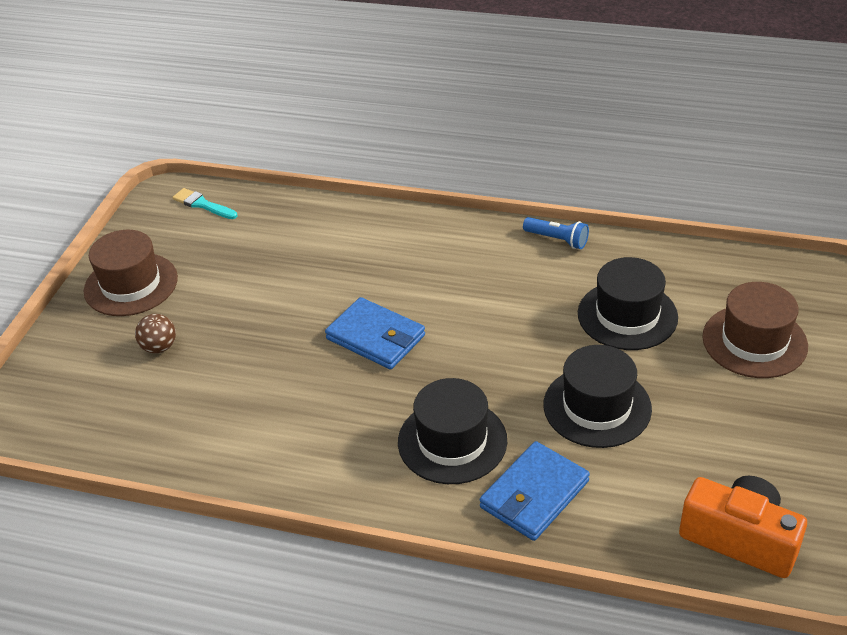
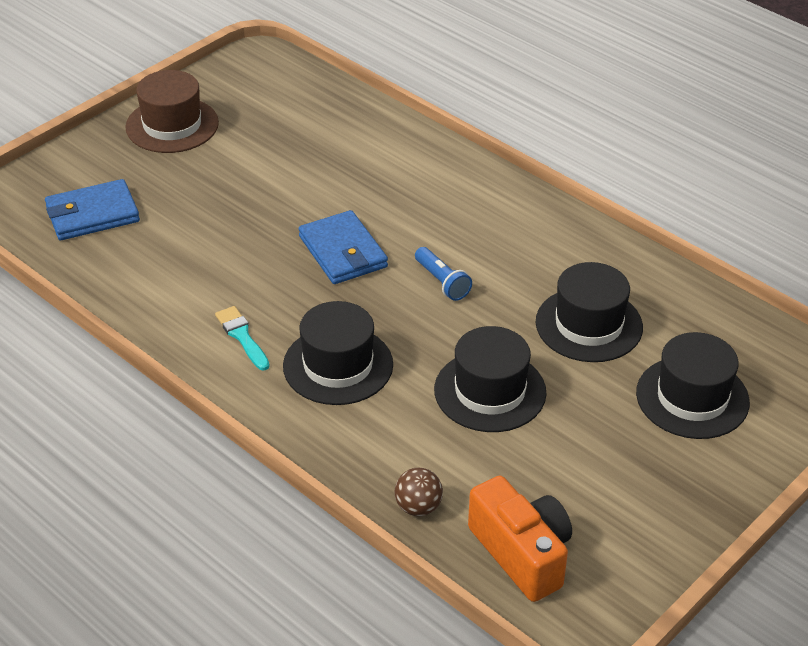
camera: 25 degrees right, 0 degrees up
brown ball [135,314,176,353] -> brown ball moved to [395,468,443,516]
turquoise brush [172,188,237,219] -> turquoise brush moved to [215,306,270,371]
blue wallet [480,441,590,541] -> blue wallet moved to [45,179,140,240]
blue flashlight [523,217,589,249] -> blue flashlight moved to [415,247,472,301]
brown hat [702,282,808,378] -> black hat [636,332,750,439]

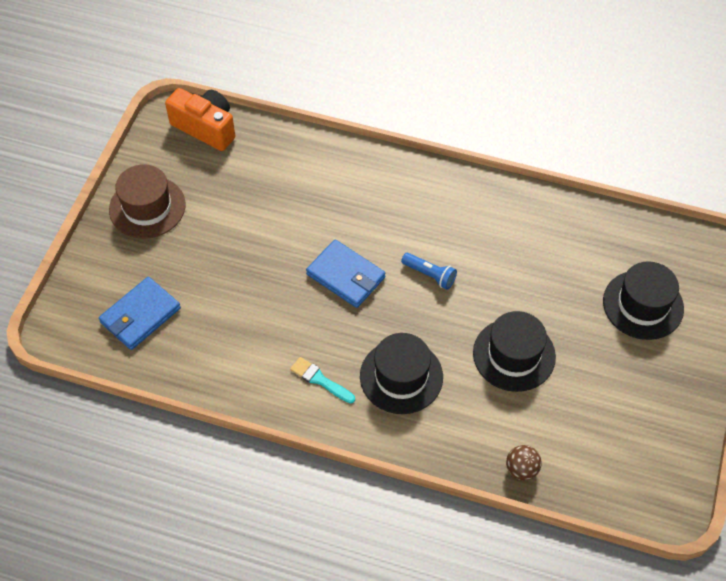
camera: 25 degrees left, 15 degrees up
orange camera [468,476,572,602] -> orange camera moved to [165,88,235,151]
black hat [536,262,643,362] -> none

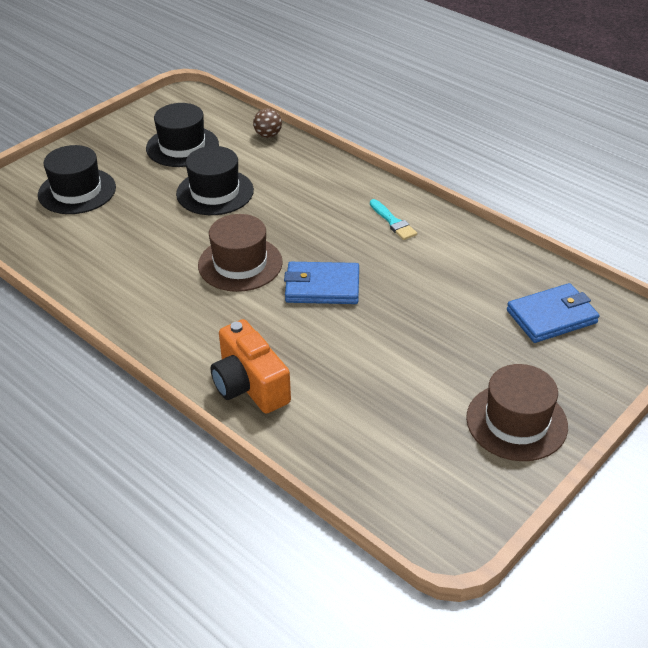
camera: 155 degrees left, 15 degrees down
orange camera [165,88,235,151] -> orange camera moved to [210,319,291,414]
blue wallet [306,240,386,308] -> blue wallet turned 60 degrees counterclockwise [284,262,359,304]
black hat [360,333,443,414] -> black hat moved to [146,103,219,167]
blue flashlight [401,253,457,289] -> brown hat [198,214,282,292]

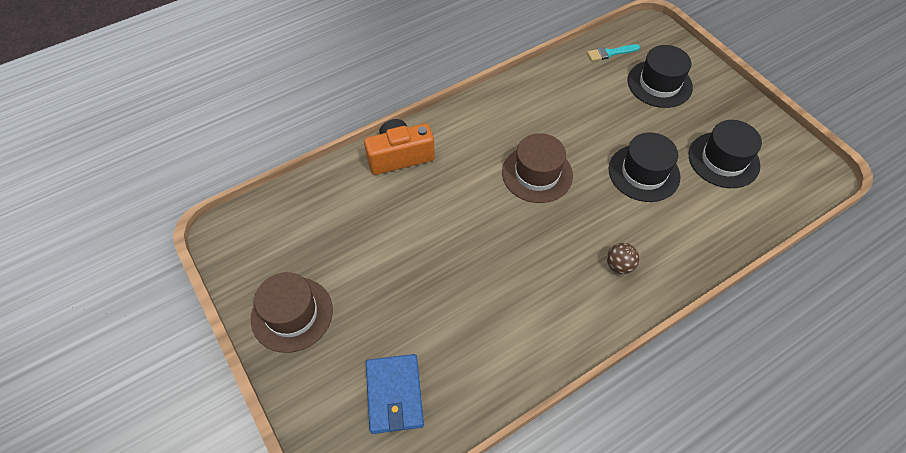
camera: 105 degrees right, 15 degrees up
brown ball [253,109,282,138] -> brown ball moved to [607,243,639,274]
blue wallet [284,262,359,304] -> none
turquoise brush [370,199,417,240] -> turquoise brush moved to [587,44,640,61]

